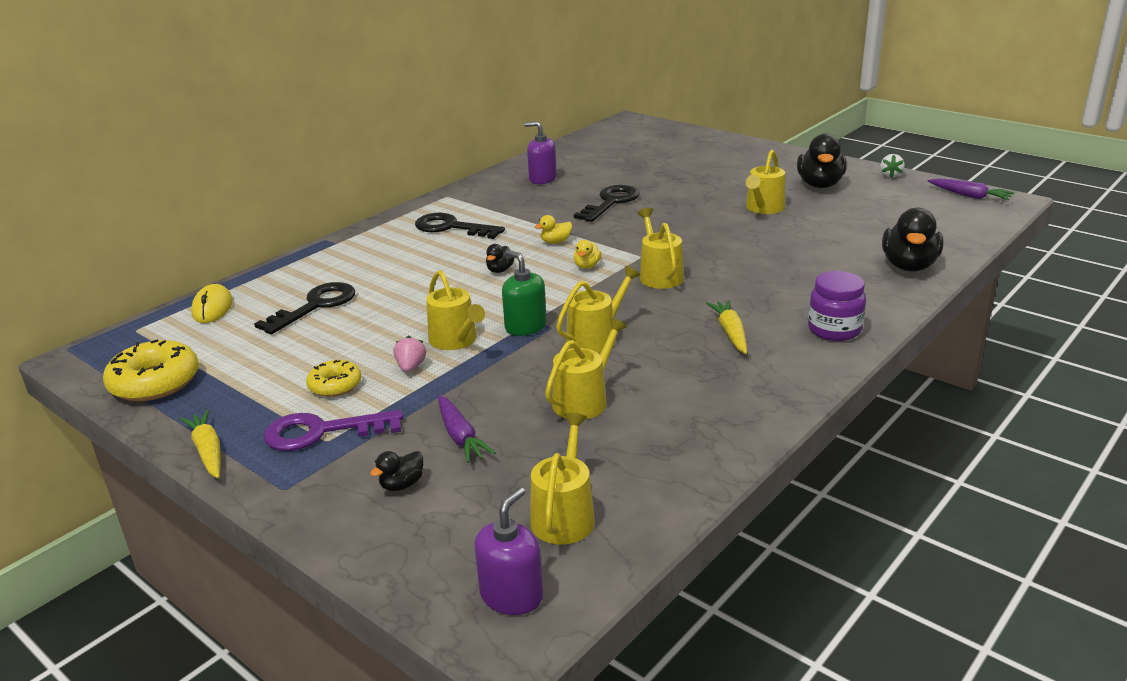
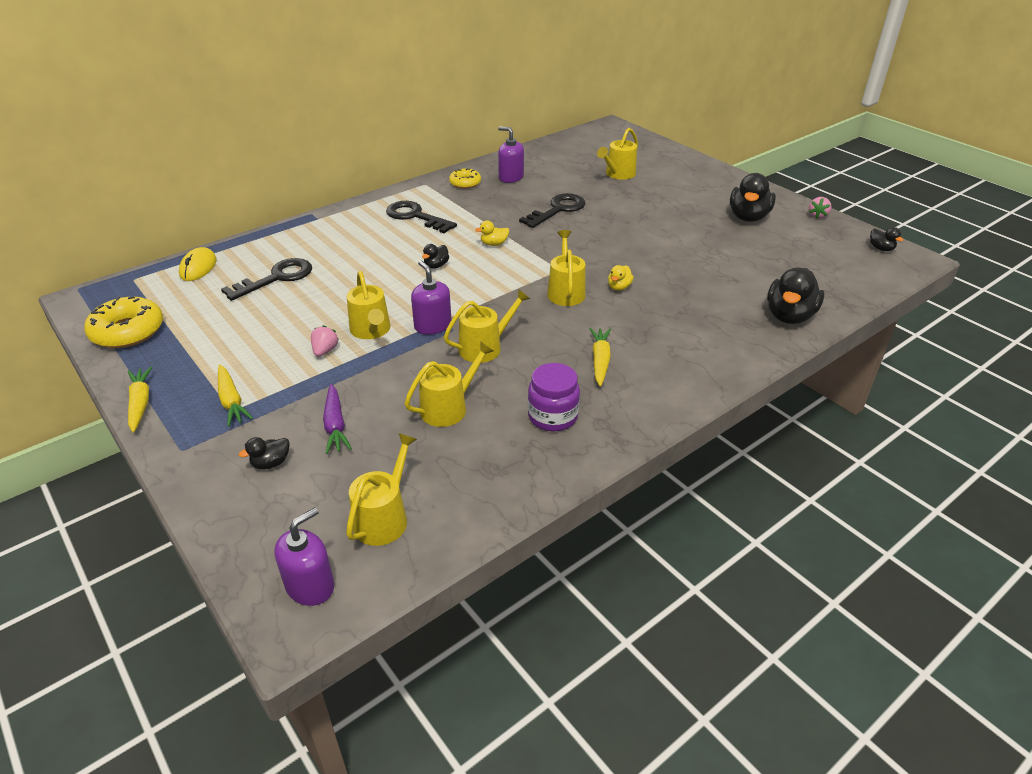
camera: 10 degrees right, 10 degrees up
purple key [263,410,403,451] -> yellow carrot [218,365,253,426]
yellow donut [306,360,361,397] -> yellow donut moved to [449,168,481,189]
green soap dispenser [502,250,547,336] -> purple soap dispenser [411,260,452,335]
yellow duck [574,240,601,269] -> yellow duck moved to [608,265,634,291]
yellow watering can [746,150,785,214] -> yellow watering can moved to [597,128,638,180]
purple jar [808,271,866,341] -> purple jar moved to [528,363,580,431]
white strawberry [880,154,905,178] -> pink strawberry [809,197,832,219]
purple carrot [928,178,1014,200] -> black duck [870,227,903,251]

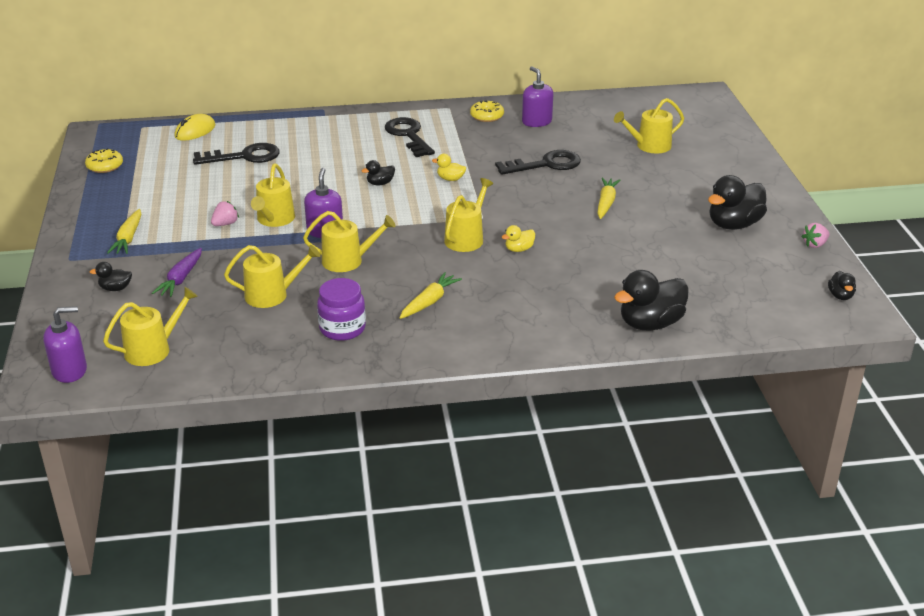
camera: 30 degrees right, 5 degrees down
yellow donut [84,296,163,348] -> yellow donut [85,148,123,173], size x0.59
yellow carrot [128,366,152,433] -> yellow carrot moved to [597,178,620,219]

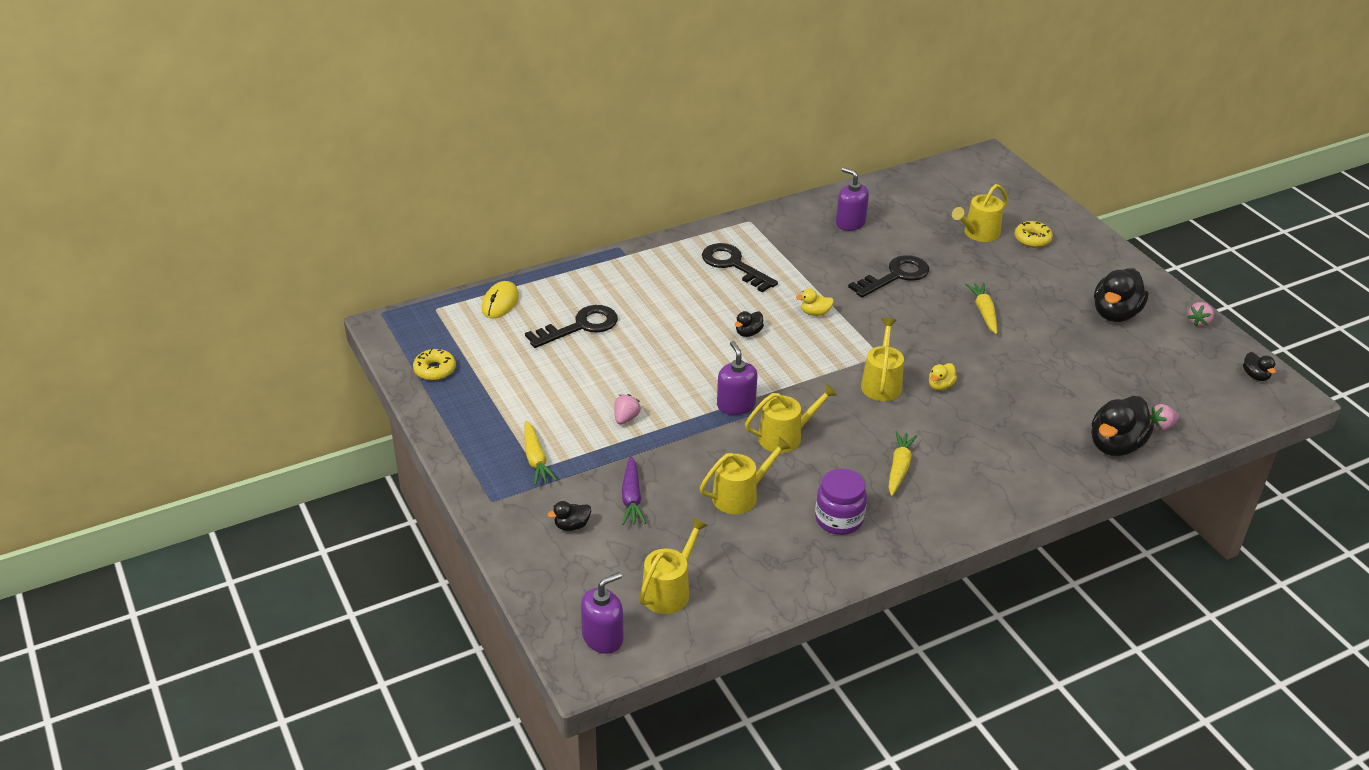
camera: 20 degrees left, 5 degrees up
yellow watering can [251,163,295,227] -> none
yellow donut [470,100,504,122] -> yellow donut moved to [1015,221,1053,248]
none -> pink strawberry [1150,404,1179,431]

